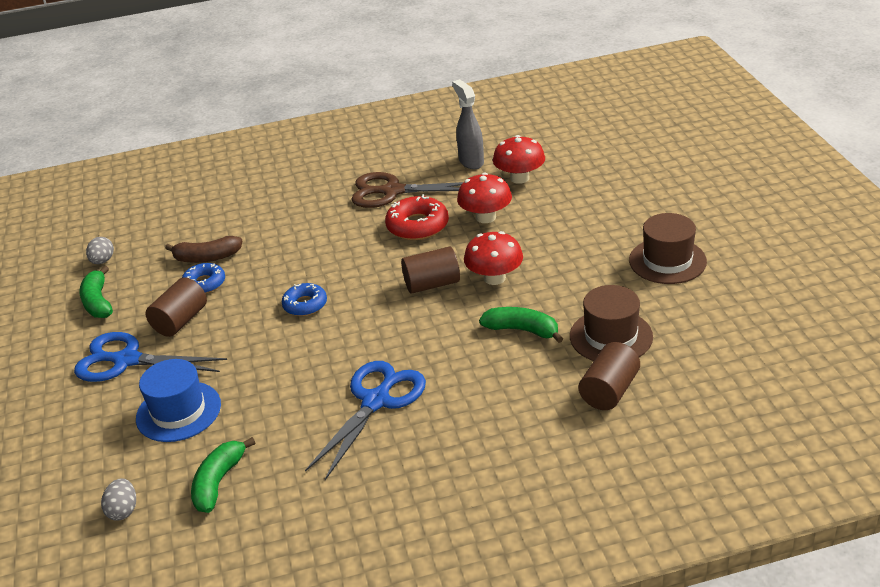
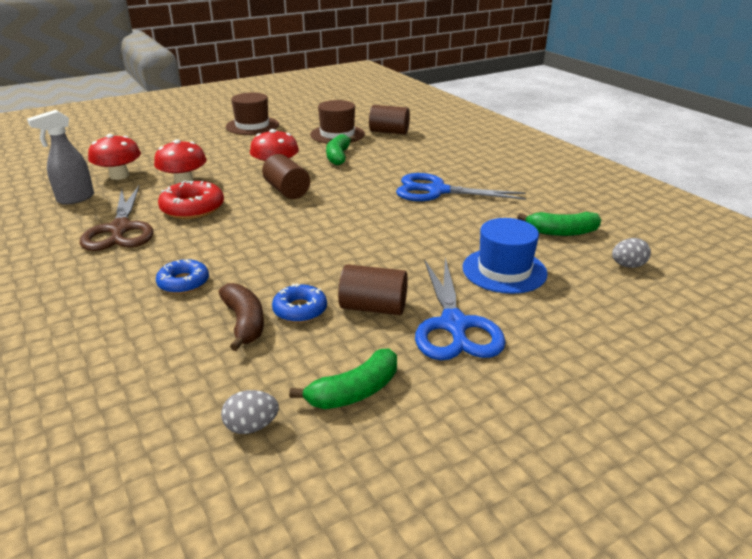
camera: 110 degrees left, 5 degrees down
blue donut [282,283,327,316] -> blue donut moved to [156,259,209,294]

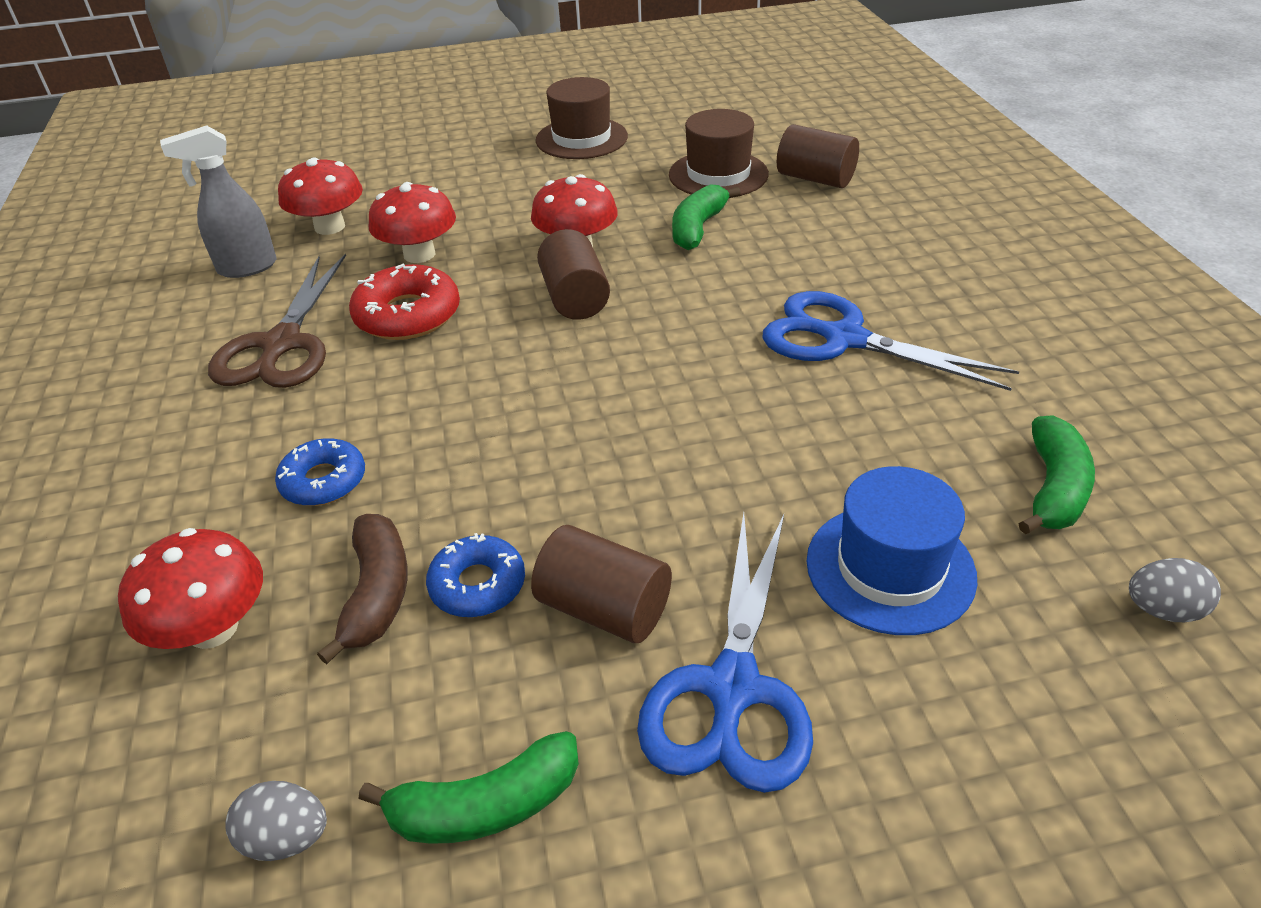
camera: 20 degrees right, 10 degrees up
green banana [517,212,601,236] -> green banana turned 90 degrees counterclockwise [1018,415,1095,534]
none -> red mushroom [118,528,263,649]

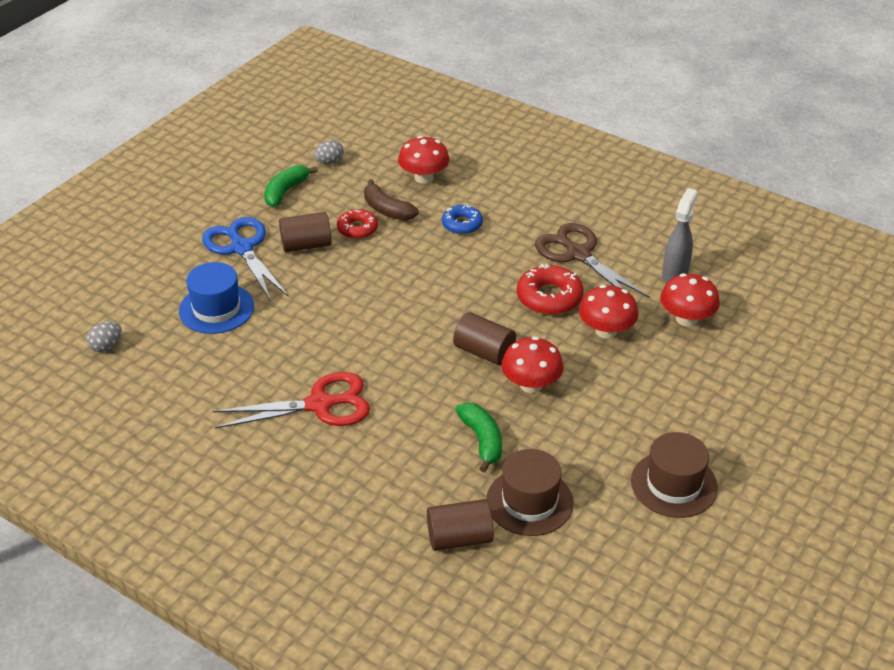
camera: 135 degrees right, 0 degrees up
blue donut [426,533,525,617] -> red donut [337,209,378,239]
blue scissors [762,291,1019,391] -> red scissors [213,372,370,429]
green banana [1018,415,1095,534] -> none

